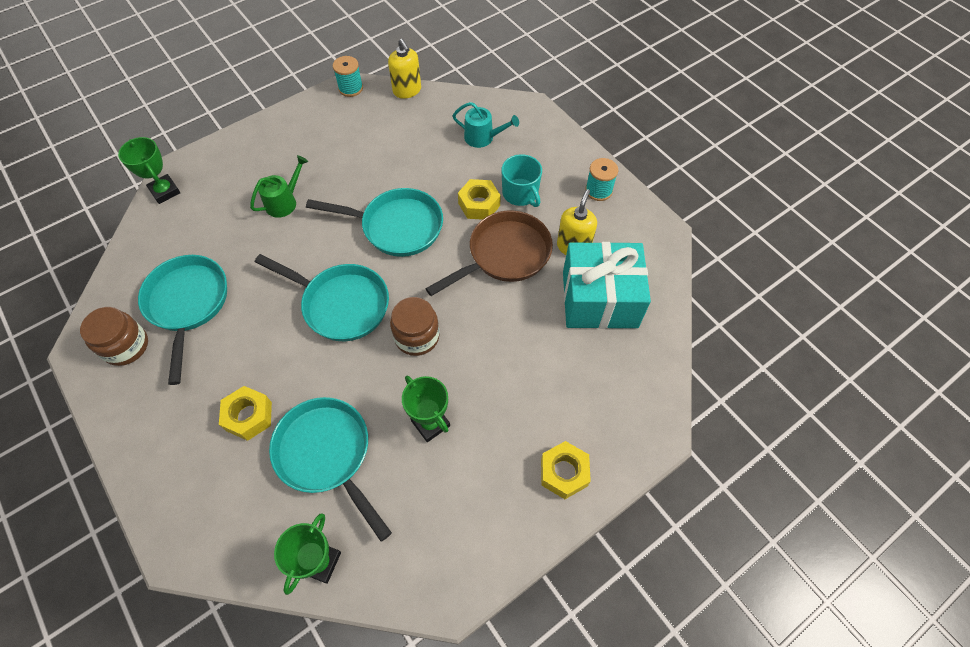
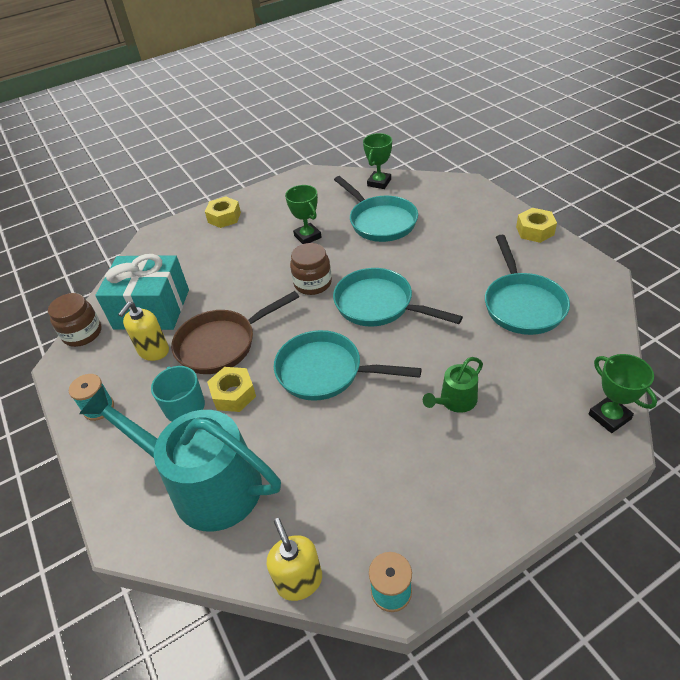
camera: 170 degrees left, 15 degrees down
brown jar [80,307,148,366] -> brown jar moved to [48,293,101,347]
yellow nut [219,386,272,441] -> yellow nut moved to [516,208,557,243]
turquoise watering can [452,102,519,148] -> turquoise watering can [79,386,281,532], size x2.25

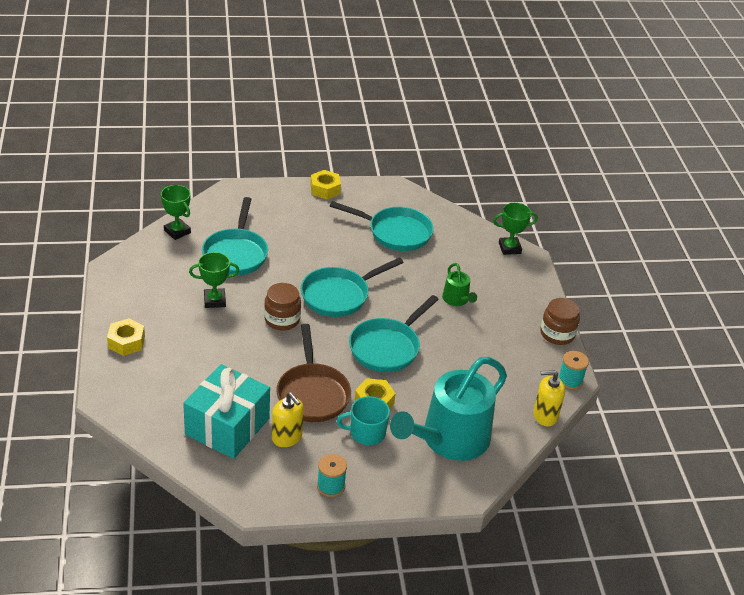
camera: 75 degrees left, 5 degrees down
brown jar [48,293,101,347] -> brown jar moved to [540,298,580,345]
turquoise pan [334,176,418,242] -> turquoise pan turned 105 degrees clockwise [202,197,268,276]

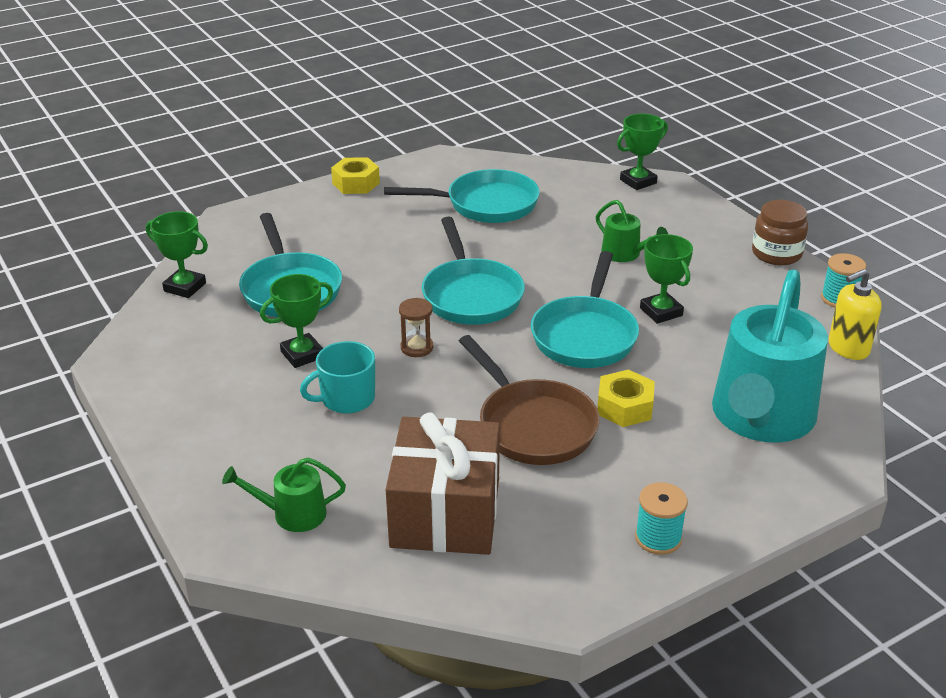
camera: 20 degrees left, 5 degrees down
yellow nut [107,318,145,356] -> none
turquoise gift [183,364,270,459] -> brown gift [386,413,500,555]
brown jar [264,283,301,330] -> brown hourglass [399,298,433,357]
yellow soap dispenser [272,392,304,447] -> none
turquoise pan [301,257,404,317] -> turquoise pan turned 45 degrees counterclockwise [422,217,525,325]
turquoise mug [337,396,390,445] -> turquoise mug moved to [300,341,375,414]
none -> green watering can [222,457,346,532]
none -> green trophy [640,234,693,324]

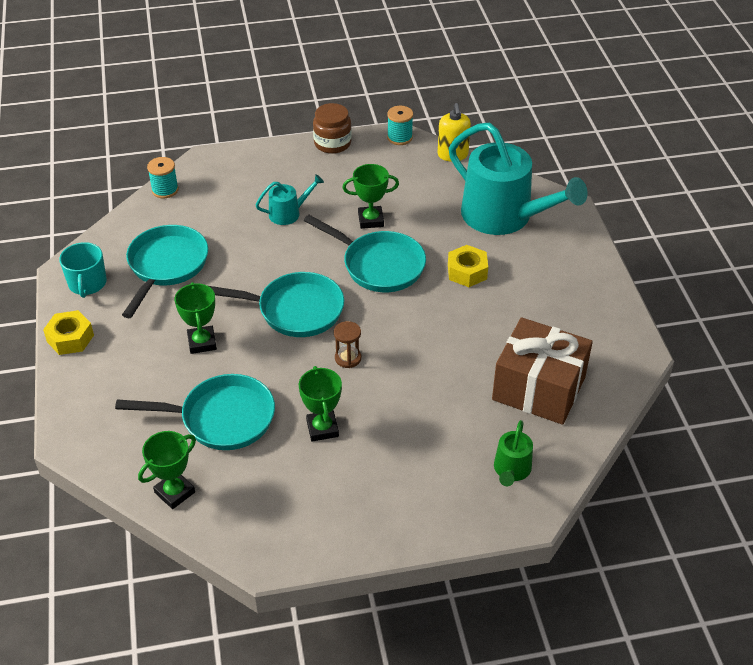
camera: 70 degrees left, 10 degrees up
turquoise mug [300,341,375,414] -> turquoise mug moved to [59,242,107,298]
brown pan [459,335,600,465] -> none
green watering can [596,200,668,262] -> turquoise watering can [255,174,324,225]
green trophy [617,114,668,190] -> green trophy moved to [175,282,217,354]
turquoise spool [635,482,688,555] -> turquoise spool moved to [147,157,179,198]

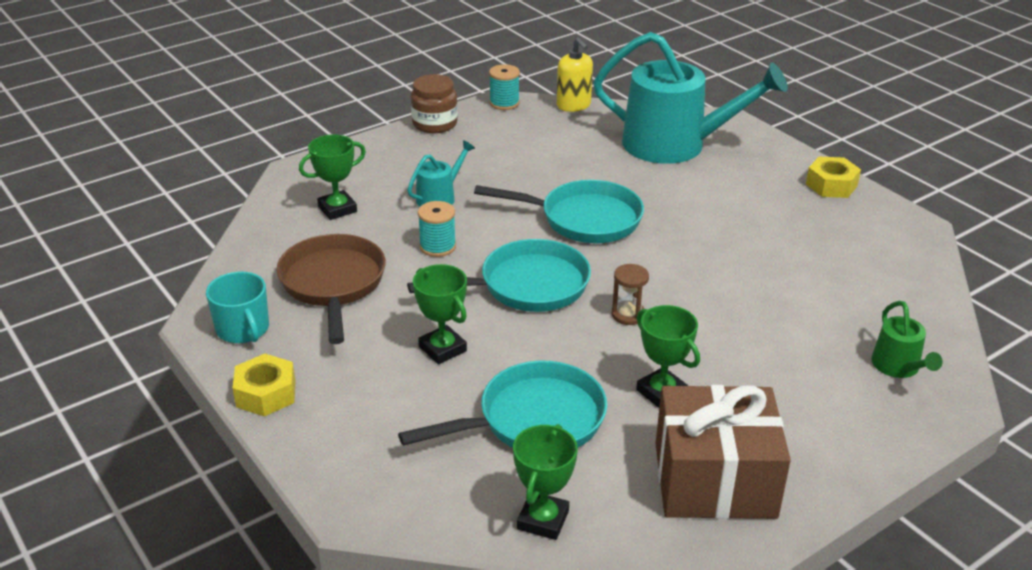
camera: 25 degrees left, 10 degrees down
turquoise pan [122,225,208,318] -> brown pan [276,234,386,344]
turquoise spool [147,157,179,198] -> turquoise spool moved to [418,201,456,257]
green trophy [342,164,399,229] -> green trophy moved to [299,135,366,220]
yellow nut [448,245,488,287] -> yellow nut moved to [806,157,861,198]
brown gift [492,317,593,425] -> brown gift moved to [656,385,791,519]

